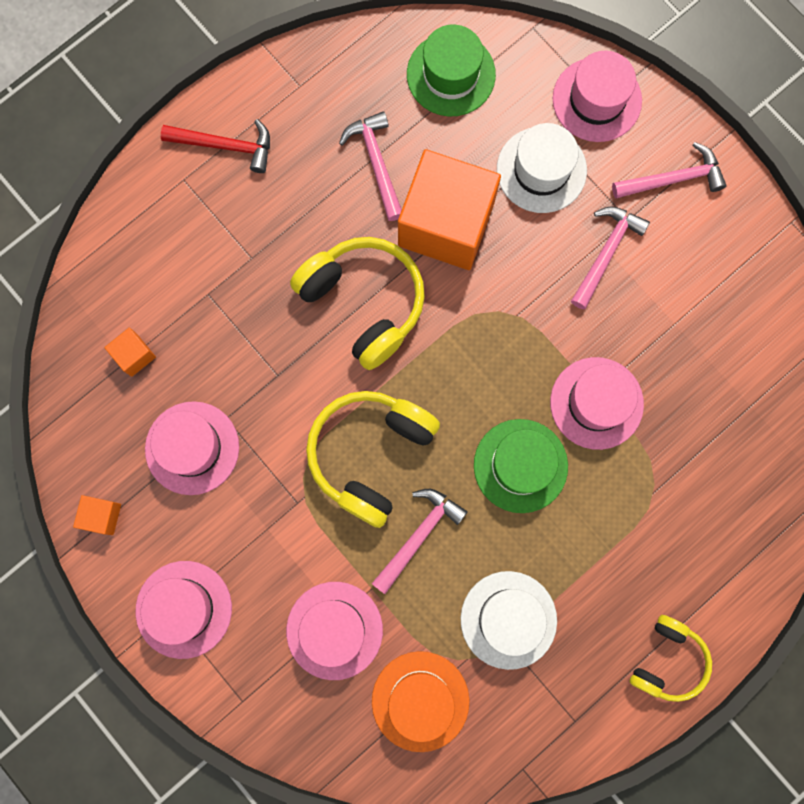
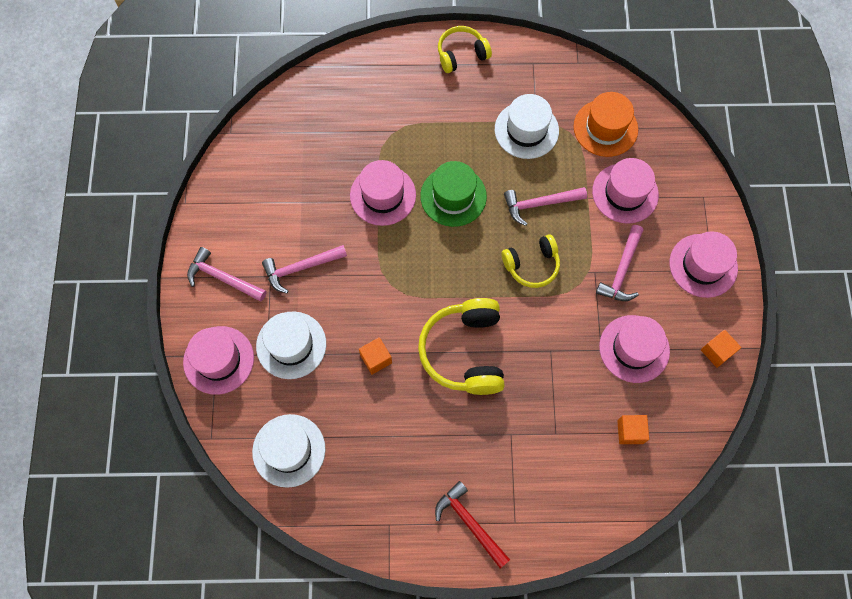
camera: 140 degrees left, 10 degrees down
yellow headphones [306,391,440,528] -> yellow headphones [502,234,560,288], size x0.61
pink hammer [339,111,402,221] -> pink hammer moved to [596,225,643,301]
orange cube [398,149,501,270] -> orange cube [359,337,392,375], size x0.40
green hat [407,25,496,116] -> white hat [252,414,326,488]

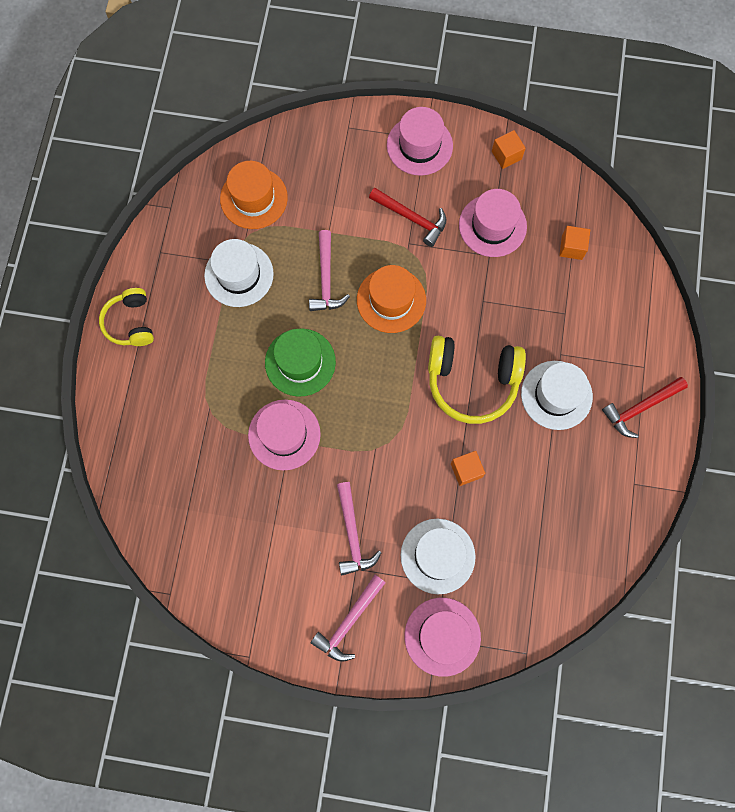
camera: 80 degrees left, 5 degrees up
white hat [252,414,326,488] -> white hat moved to [521,361,593,430]
yellow headphones [502,234,560,288] -> orange hat [357,265,426,333]
pink hat [592,158,659,224] -> none
pink hammer [596,225,643,301] -> red hammer [369,188,446,247]

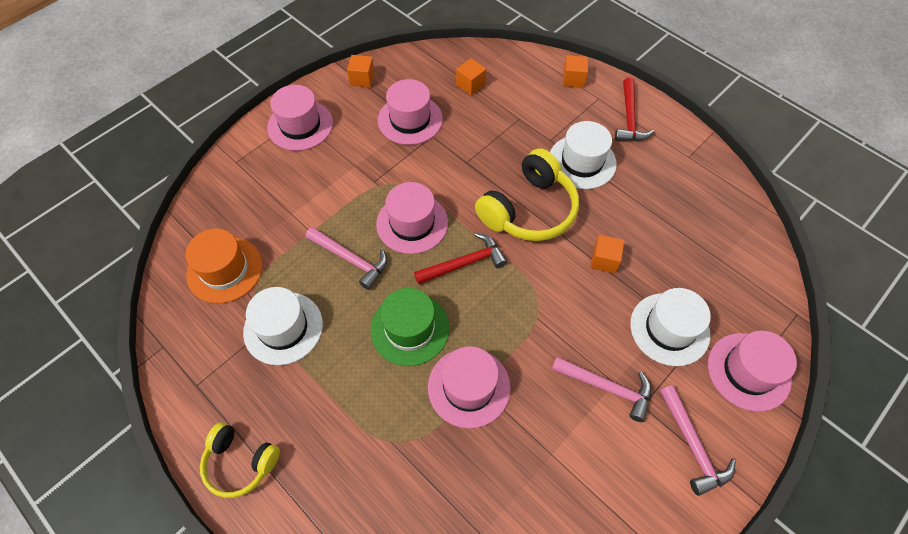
camera: 55 degrees left, 15 degrees down
orange hat [357,265,426,333] -> pink hat [376,182,448,254]
red hammer [369,188,446,247] -> red hammer moved to [414,233,507,285]
none -> orange cube [563,55,588,88]

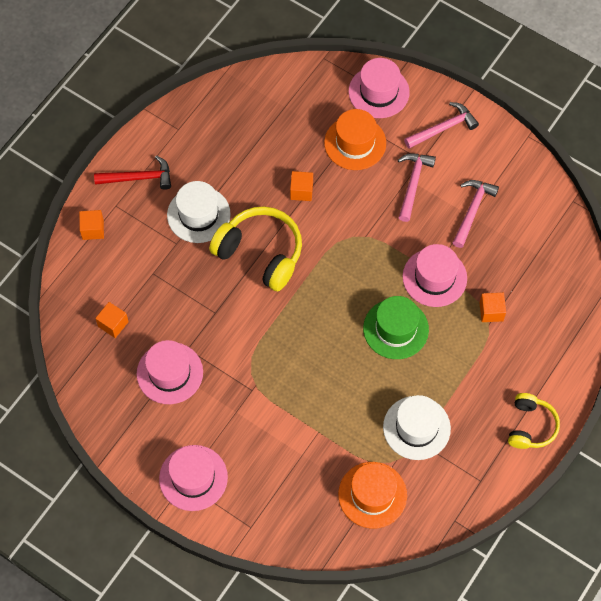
camera: 100 degrees left, 5 degrees up
pink hammer [306,227,387,290] -> pink hammer moved to [453,180,499,248]
orange cube [347,55,375,88] -> orange cube moved to [480,293,506,322]
pink hat [376,182,448,254] -> none
red hammer [414,233,507,285] -> none
white hat [630,288,711,366] -> orange hat [324,109,386,170]

